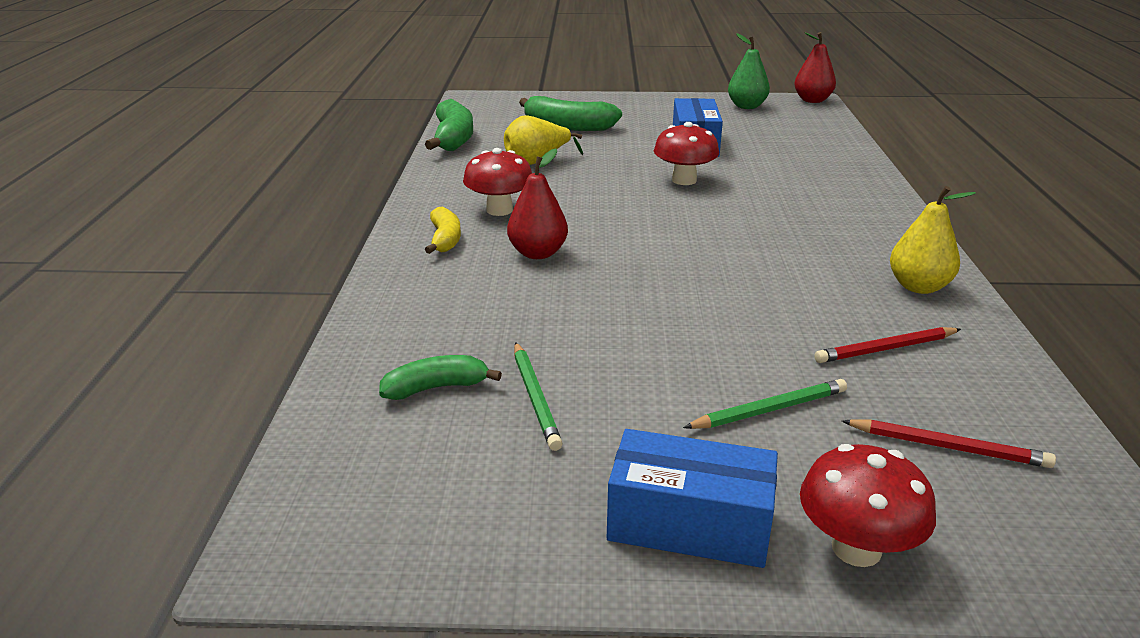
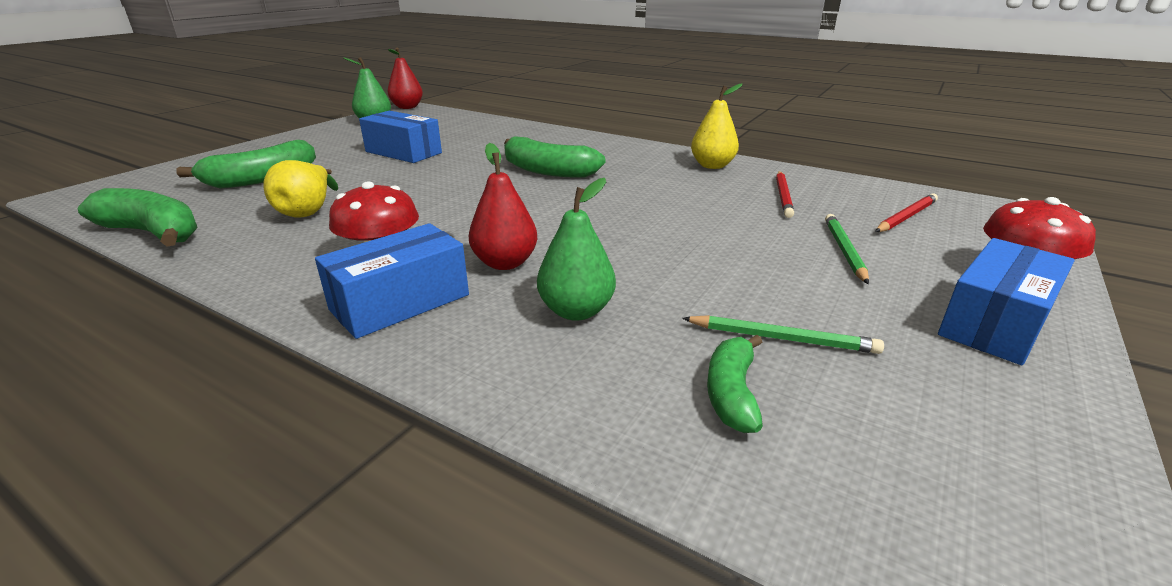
camera: 60 degrees left, 0 degrees up
yellow banana [425,207,461,254] -> blue box [315,223,469,339]
red mushroom [654,122,719,185] -> none
none -> green banana [504,136,605,178]
none -> green pear [537,178,616,321]

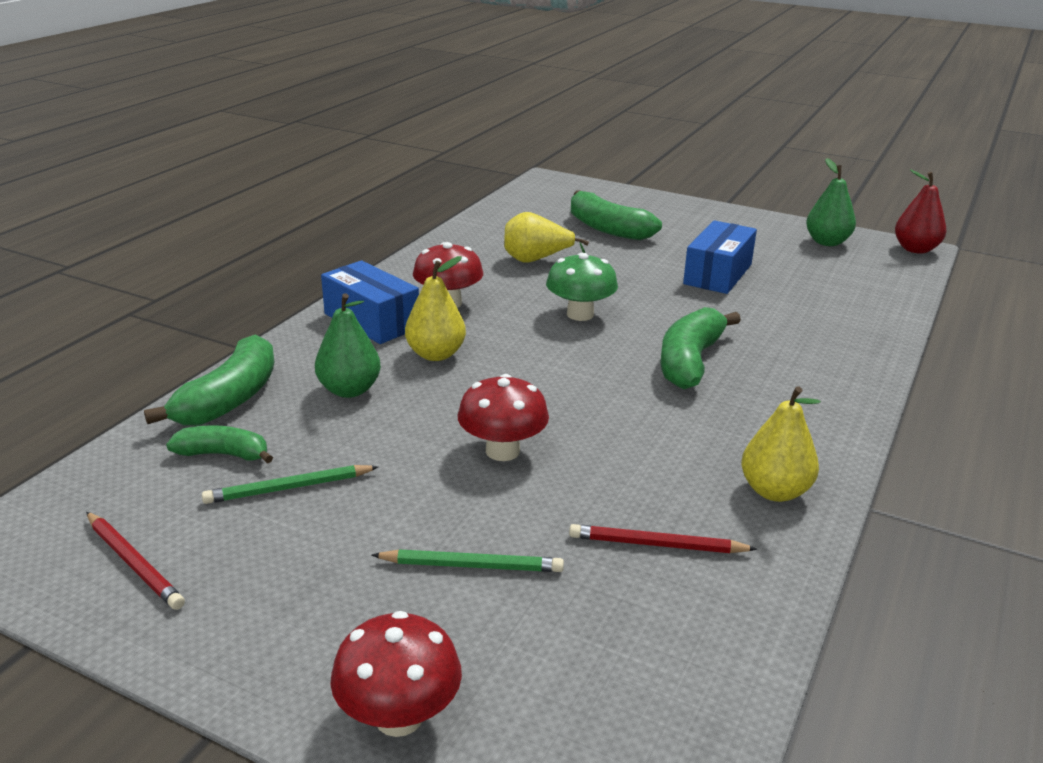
camera: 85 degrees right, 0 degrees up
green banana [77,188,198,246] -> green banana moved to [144,335,275,426]
red pear [469,143,537,270] -> yellow pear [405,256,466,361]
green pencil [682,315,884,354] -> green pencil turned 60 degrees clockwise [202,465,378,504]
red pencil [875,193,938,232] -> red pencil moved to [86,512,185,610]
blue box [938,238,1075,365] -> none
none -> red mushroom [458,374,549,461]
none -> green mushroom [546,253,618,321]

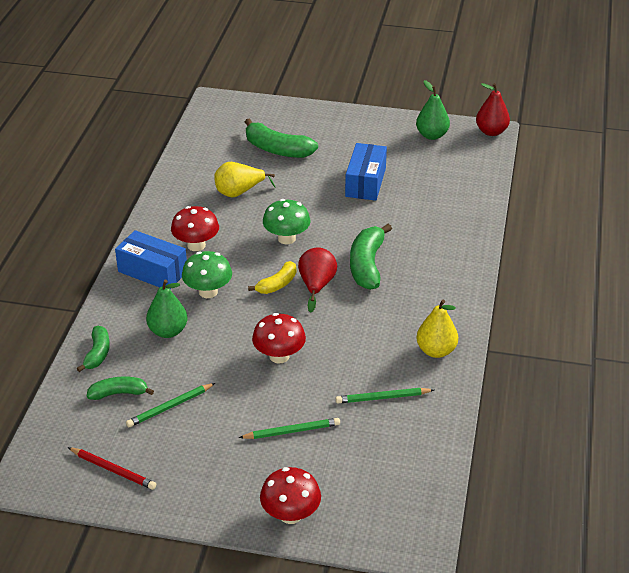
camera: 15 degrees left, 10 degrees up
green banana [144,335,275,426] -> green banana [77,326,110,372], size x0.60
yellow pear [405,256,466,361] -> green mushroom [182,251,232,298]
red pencil [569,524,757,553] -> green pencil [336,388,434,403]
none -> yellow banana [248,261,296,294]
none -> red pear [298,247,337,313]

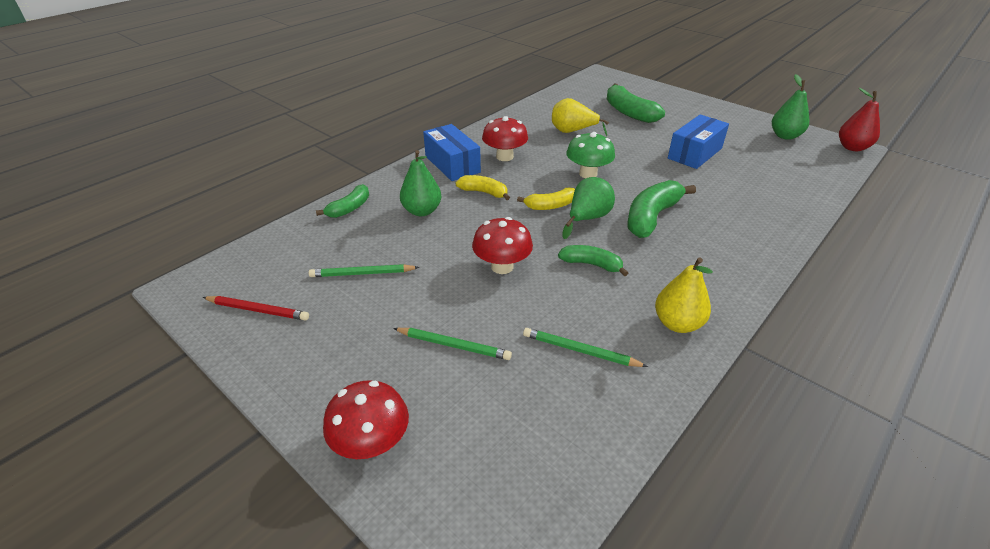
camera: 30 degrees right, 0 degrees up
red pencil [68,447,156,490] -> red pencil turned 45 degrees counterclockwise [203,296,309,320]
green banana [87,376,154,400] -> green banana moved to [558,245,628,276]
green mushroom [182,251,232,298] -> yellow banana [455,175,510,200]
red pear [298,247,337,313] -> green pear [562,177,615,239]

